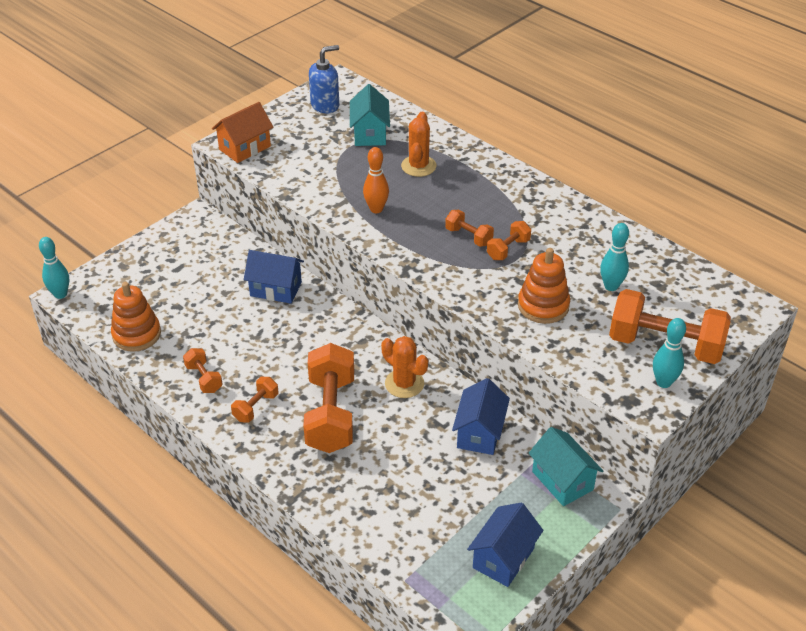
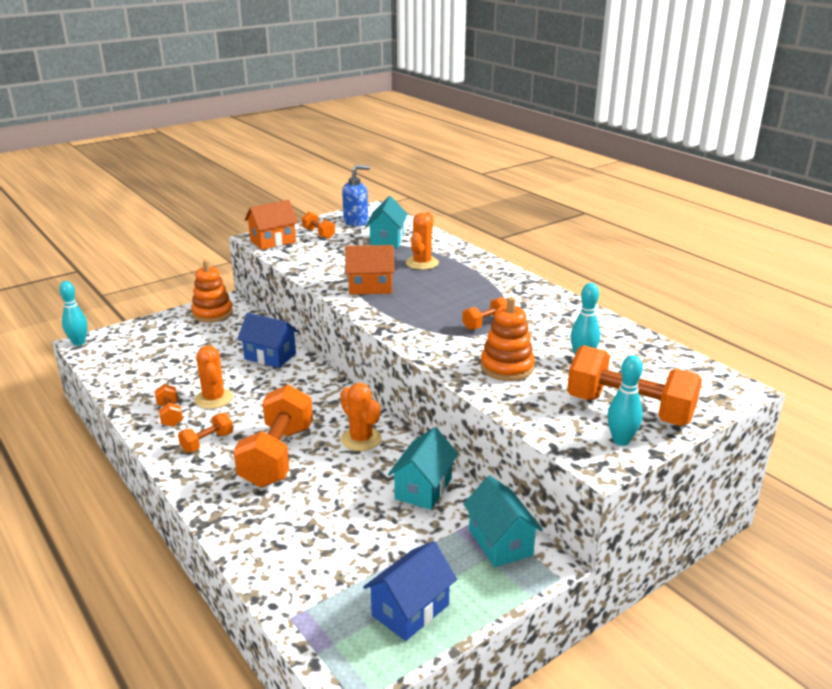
camera: 10 degrees right, 15 degrees down
orange stacking toy [111,282,161,352] -> orange stacking toy moved to [191,260,233,323]
orange bowling pin [363,147,389,213] -> orange house [345,245,394,295]
orange dumbbell [445,210,494,247] -> orange dumbbell moved to [302,212,335,239]
blue house [452,378,510,455] -> turquoise house [388,427,458,510]
none -> orange cactus [195,345,233,409]

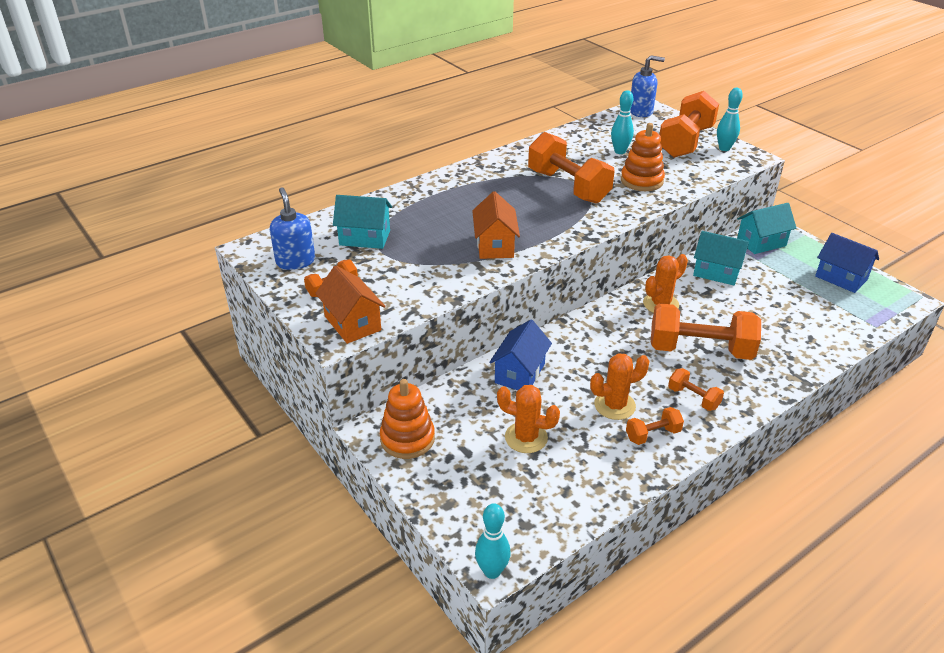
camera: 90 degrees left, 10 degrees up
orange cactus [406,212,439,270] -> orange cactus moved to [497,385,560,453]
orange dumbbell [462,297,507,330] -> orange dumbbell [528,132,615,203], size x2.10
none -> blue soap dispenser [630,55,665,117]

